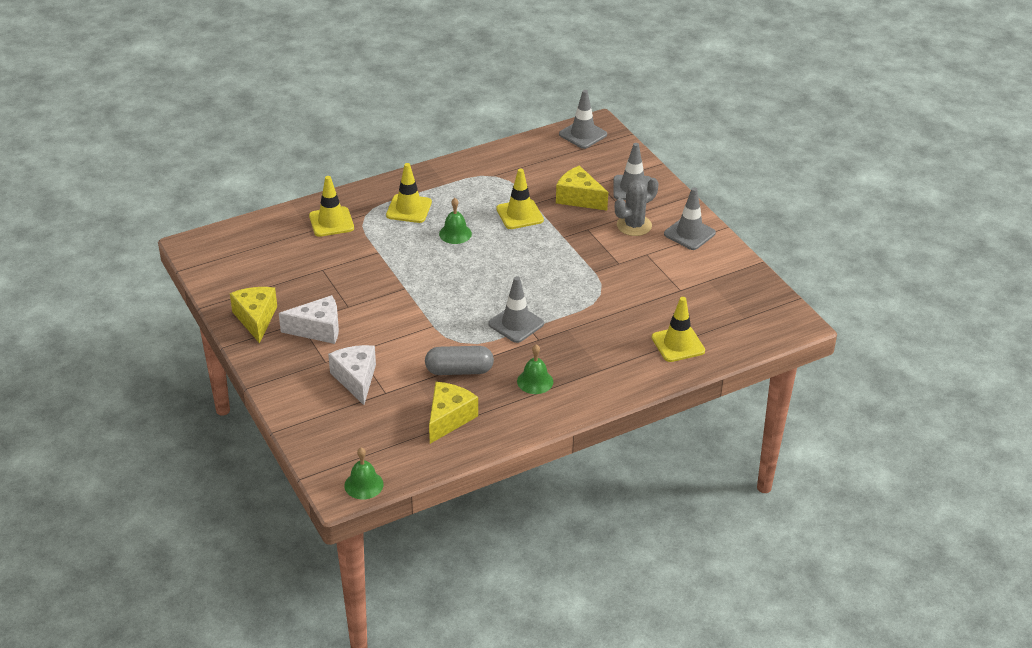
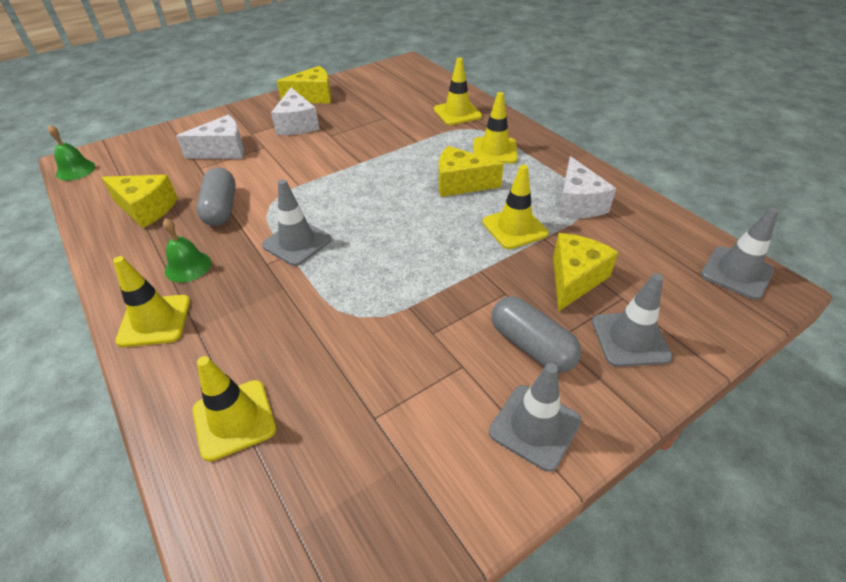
camera: 85 degrees right, 5 degrees up
green bell [439,198,472,244] -> yellow cheese [439,146,504,197]
grey cactus [615,178,658,236] -> grey capsule [492,296,581,373]
none -> yellow traffic cone [113,256,190,347]
none -> white cheese [558,156,616,218]

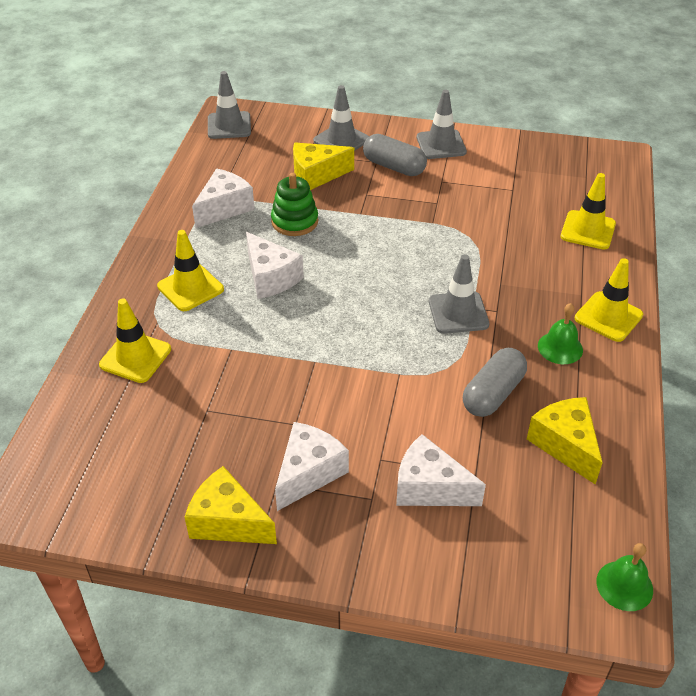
camera: 135 degrees left, 0 degrees up
yellow cheese [439,146,504,197] -> white cheese [246,232,304,299]
yellow traffic cone [482,165,549,249] -> green stacking toy [271,173,318,236]
grey capsule [492,296,581,373] -> grey capsule turned 60 degrees counterclockwise [363,134,427,176]

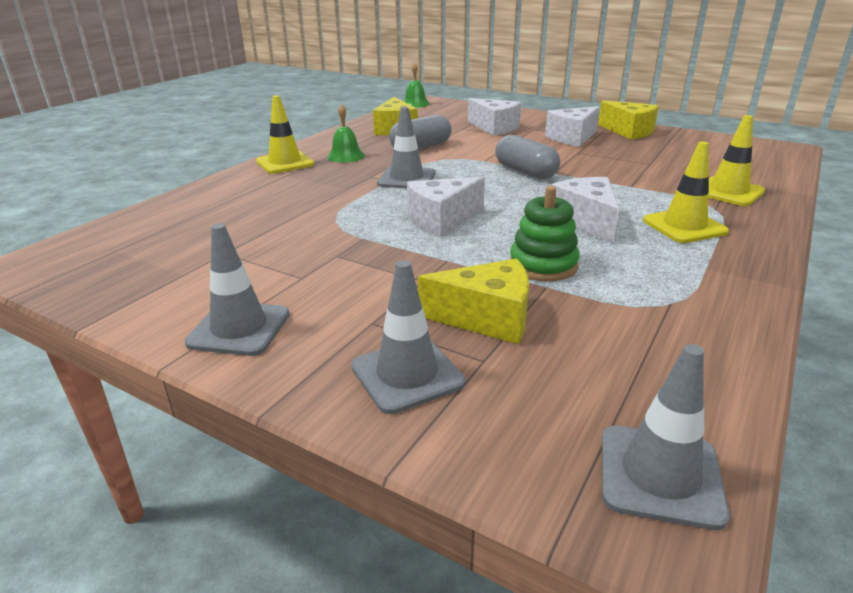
camera: 160 degrees left, 15 degrees down
white cheese [192,169,255,228] -> white cheese moved to [407,176,485,237]
grey capsule [363,134,427,176] -> grey capsule moved to [495,135,560,179]
yellow traffic cone [561,173,616,249] -> none

